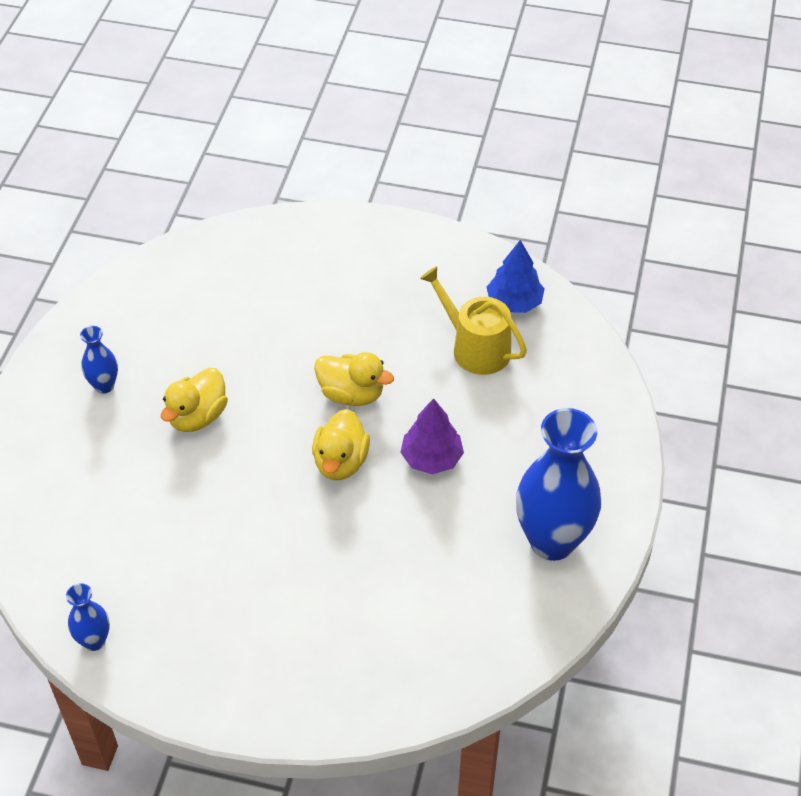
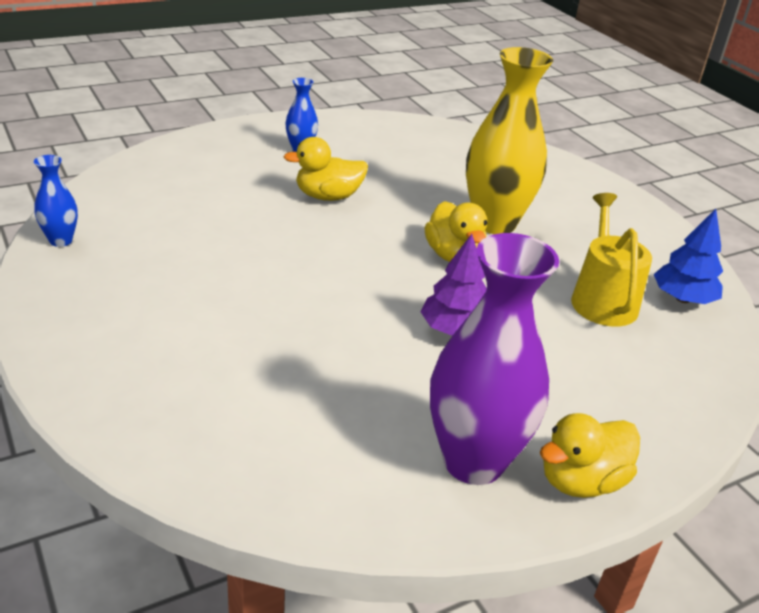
camera: 45 degrees right, 15 degrees down
yellow duck [312,409,370,480] -> yellow duck moved to [540,413,640,498]
blue vase [516,408,601,561] -> purple vase [430,233,559,485]
none -> yellow vase [466,47,553,234]

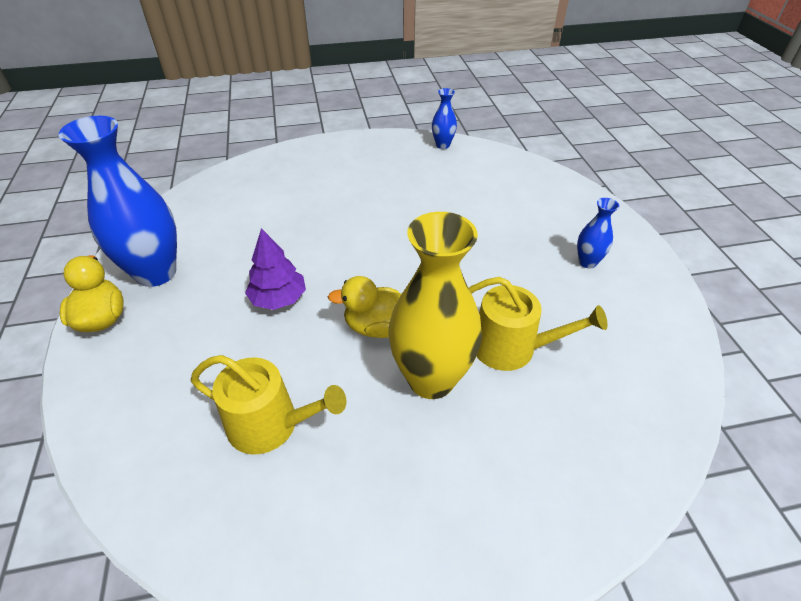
camera: 110 degrees right, 10 degrees up
yellow duck [284,137,368,201] -> none
purple vase [430,233,559,485] -> blue vase [58,116,177,287]
blue tree [654,209,723,304] -> none
none -> yellow watering can [469,277,607,371]

